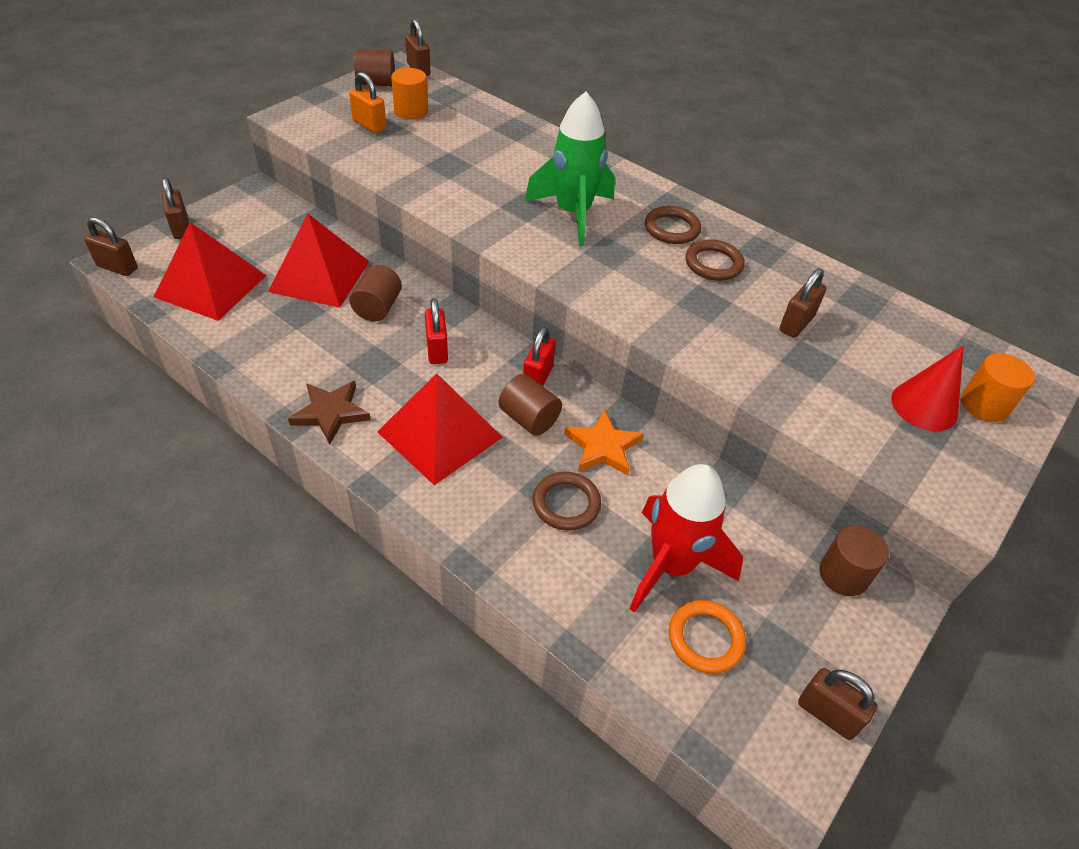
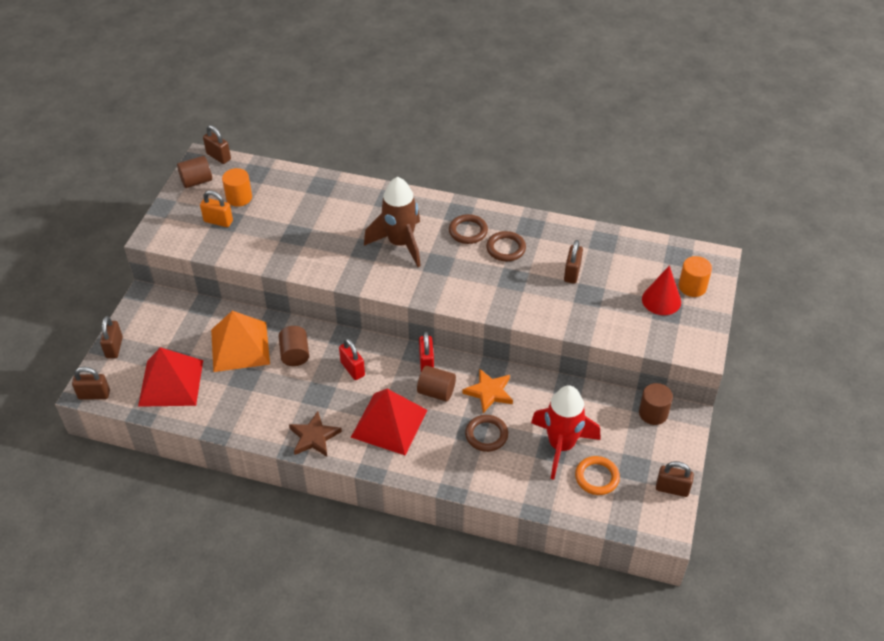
camera: 20 degrees left, 0 degrees up
brown padlock [162,178,189,239] -> brown padlock turned 45 degrees clockwise [100,316,123,358]
red pyramid [268,213,369,308] -> orange pyramid [211,311,270,372]
green rocket [525,92,615,246] -> brown rocket [364,177,421,267]

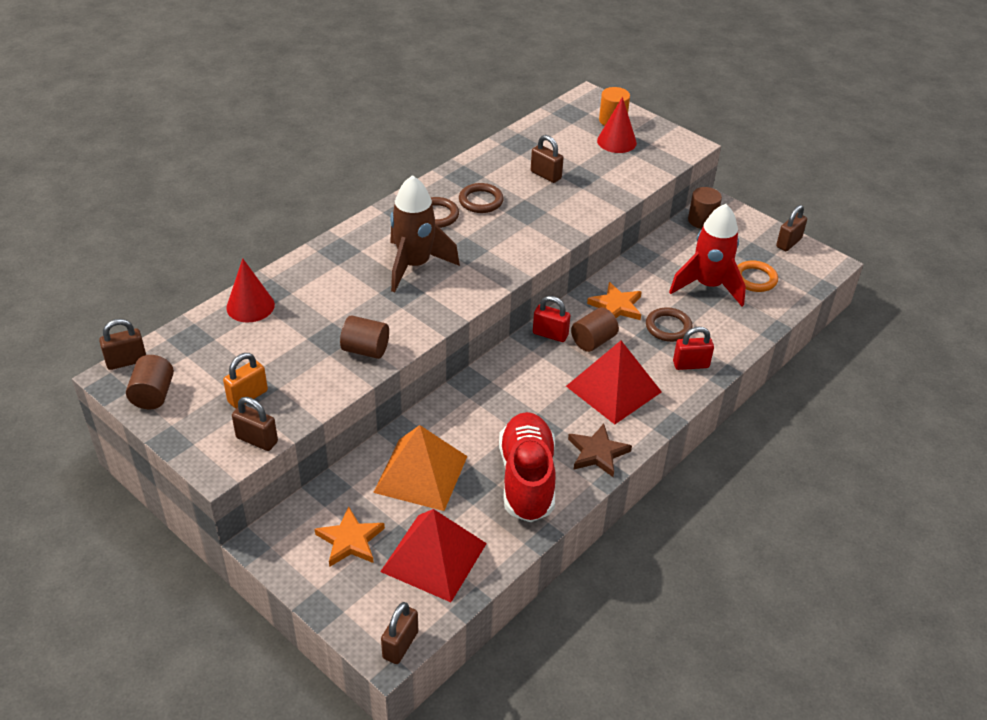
camera: 65 degrees left, 5 degrees down
brown padlock [100,316,123,358] -> brown padlock moved to [232,397,278,451]
orange cylinder [222,168,252,206] -> none
brown cylinder [279,326,309,366] -> brown cylinder moved to [340,316,389,359]
red padlock [339,338,365,380] -> red padlock moved to [673,327,714,370]
none -> red cone [226,258,275,323]
none -> orange star [315,506,385,567]
none -> red shoe [499,412,556,522]

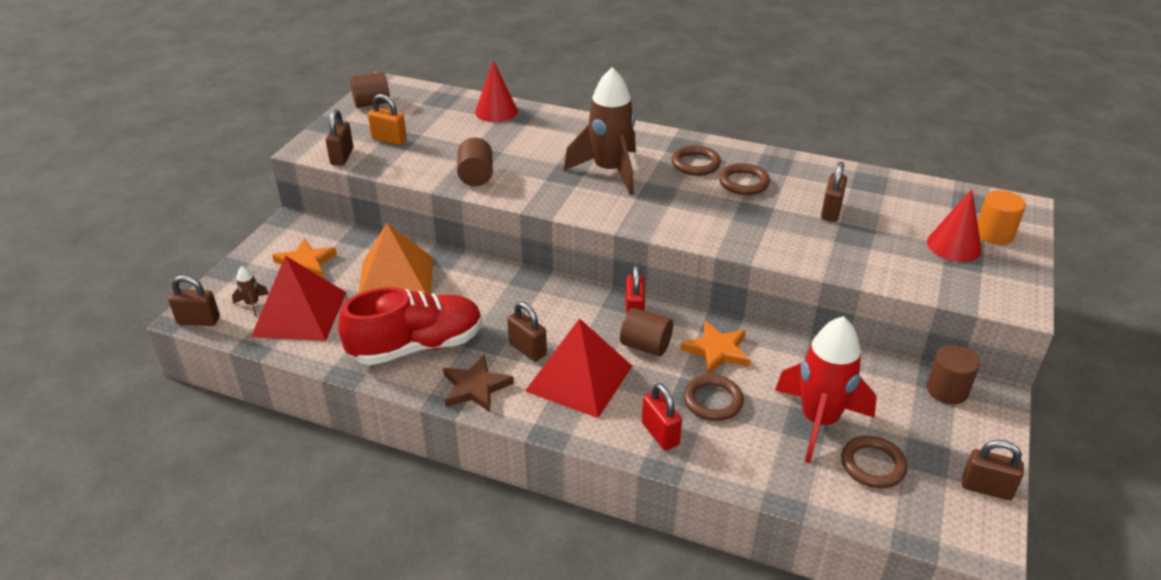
camera: 70 degrees right, 5 degrees down
brown padlock [99,319,146,370] -> brown padlock moved to [507,302,547,362]
orange ring [737,260,778,292] -> brown ring [841,436,907,488]
none -> brown rocket [232,266,269,317]

